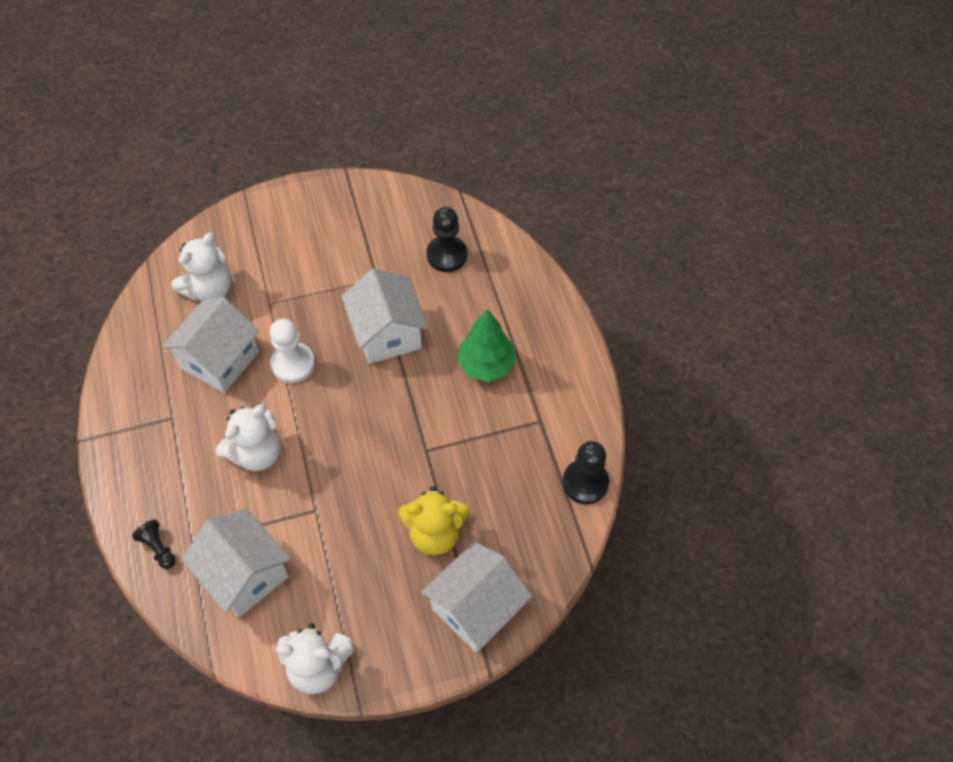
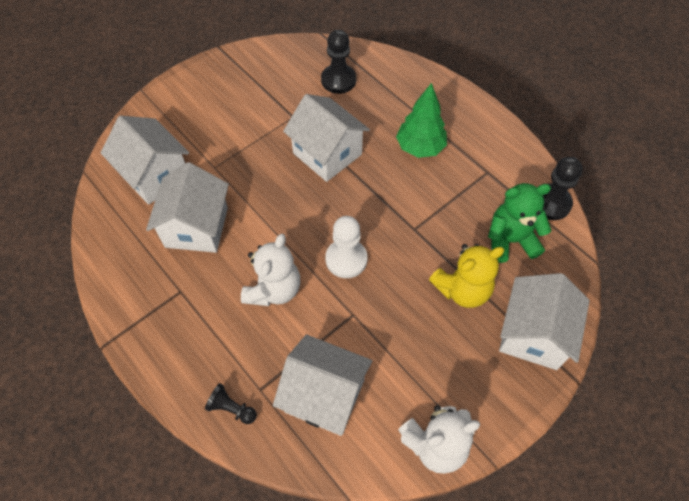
camera: 25 degrees left, 0 degrees up
white teddy bear [172,233,231,302] -> white house [101,116,189,205]
white pawn [270,319,315,383] -> white pawn moved to [325,216,368,278]
none -> green teddy bear [488,183,552,263]

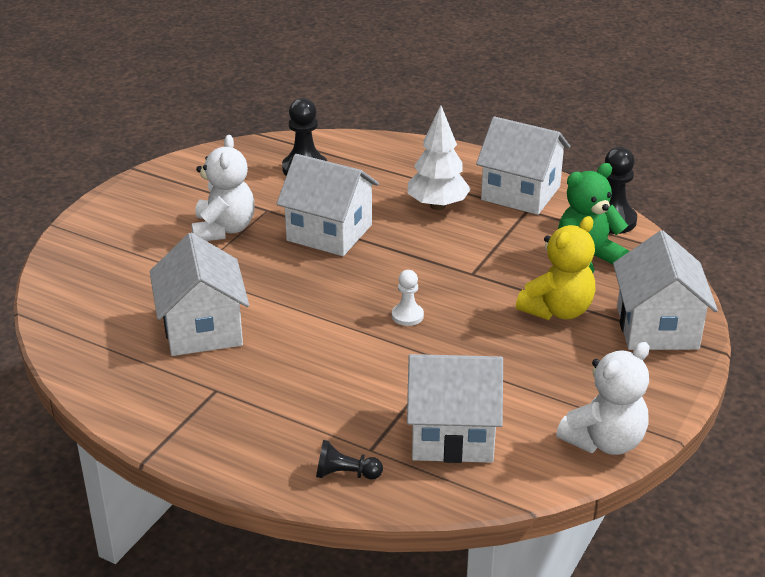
camera: 20 degrees left, 25 degrees down
white house [101,116,189,205] -> white house moved to [476,117,570,215]
white teddy bear [241,234,300,306] -> white teddy bear moved to [191,135,255,241]
white pawn [325,216,368,278] -> white pawn [392,270,424,326], size x0.60
green tree [396,83,447,158] -> white tree [408,105,471,210]

